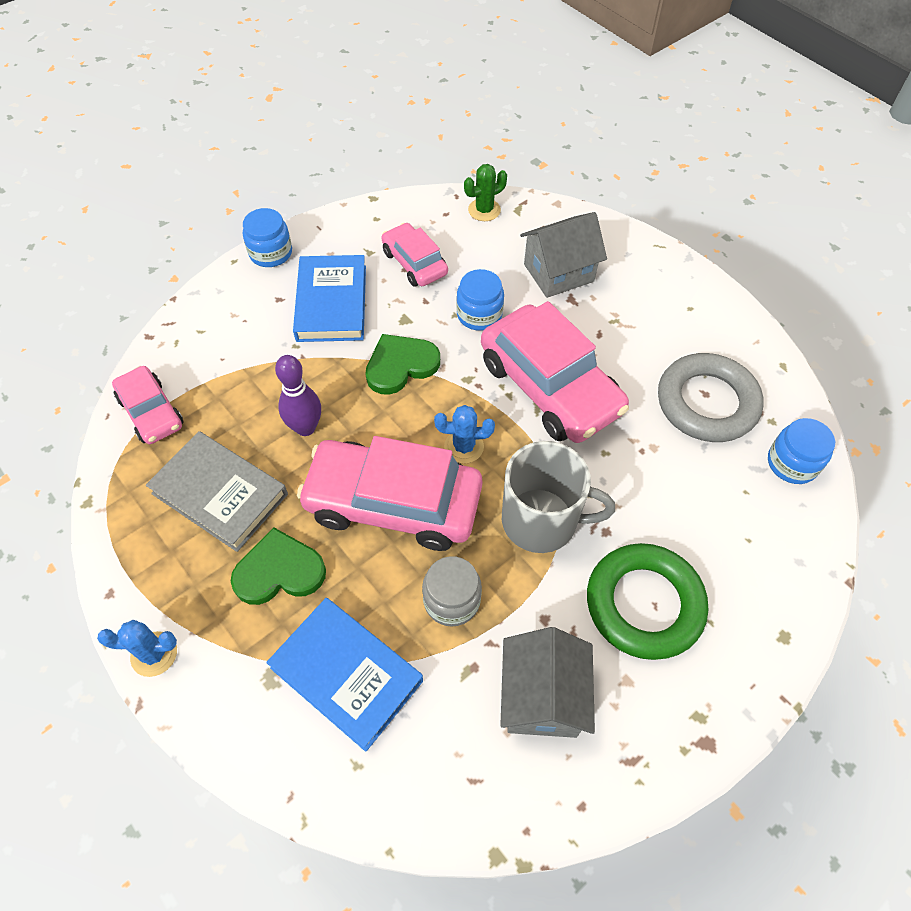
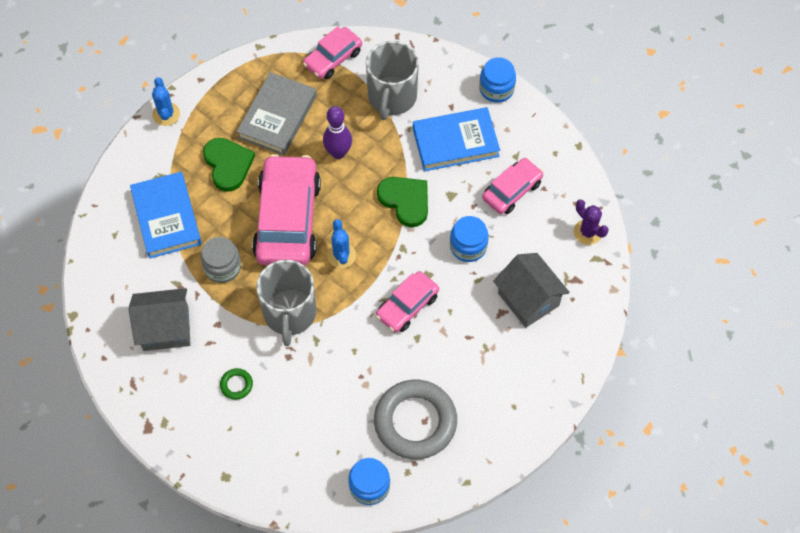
camera: 80 degrees right, 5 degrees up
blue book [266,598,423,752] -> blue book turned 45 degrees counterclockwise [130,172,202,259]
green cactus [464,164,507,221] -> purple cactus [574,199,609,245]
pink car [481,301,629,443] -> pink car [376,271,439,333], size x0.55
green ring [587,543,708,660] -> green ring [220,368,253,400], size x0.40
none -> grey mug [366,41,419,120]

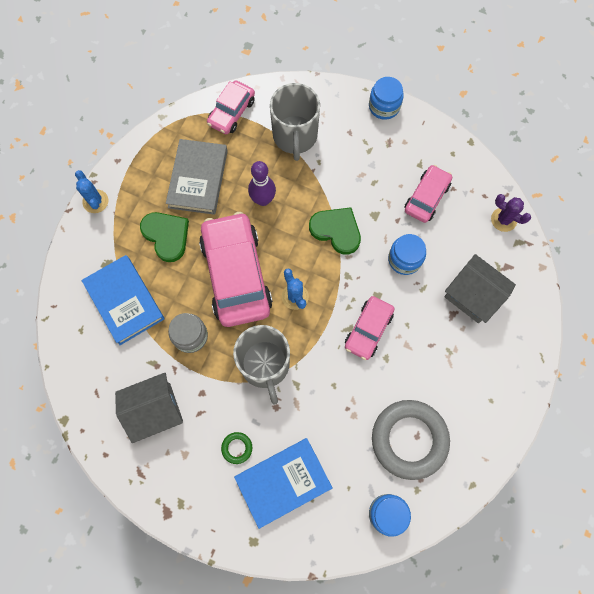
camera: 15 degrees left, 10 degrees up
blue book [413,107,500,171] -> blue book moved to [234,438,333,529]

